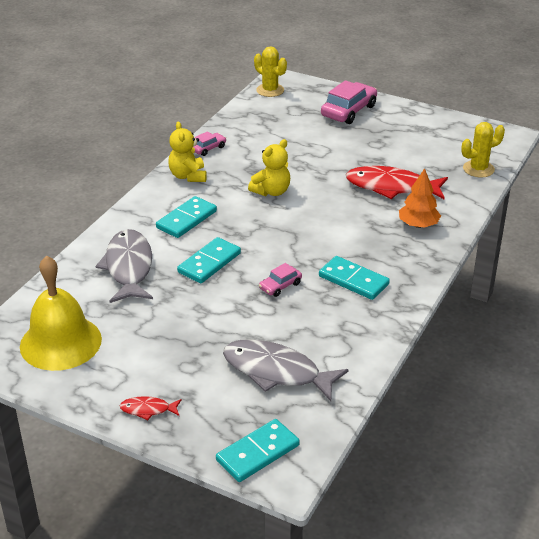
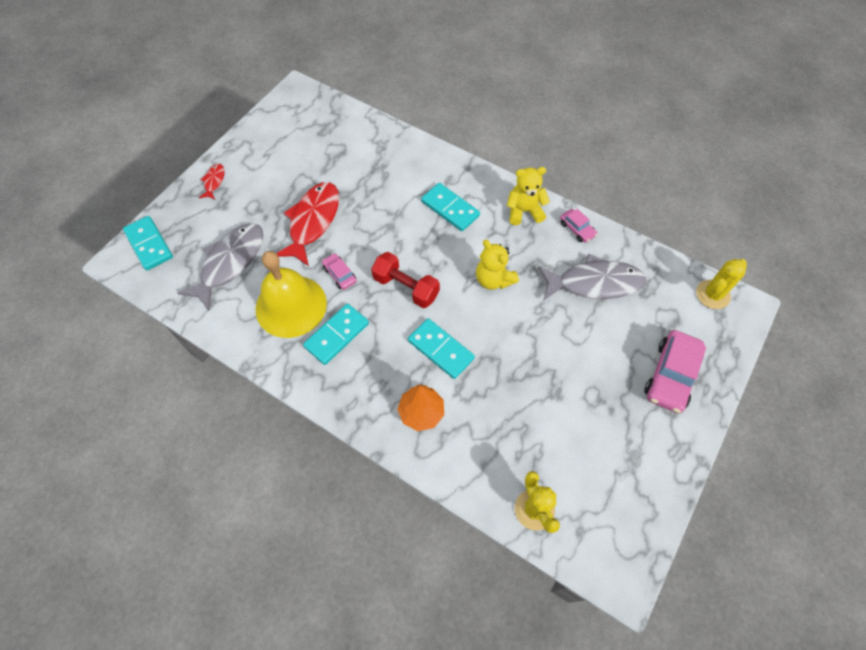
camera: 95 degrees right, 25 degrees up
yellow bell [20,255,102,371] -> yellow bell moved to [256,251,327,338]
grey fish [95,229,153,303] -> grey fish moved to [538,254,646,300]
turquoise domino [177,237,241,283] -> turquoise domino moved to [408,318,475,379]
pink car [321,80,377,124] -> pink car turned 75 degrees clockwise [644,330,706,413]
red fish [346,166,448,199] -> red fish moved to [276,182,339,266]
none -> red dumbbell [371,252,440,308]

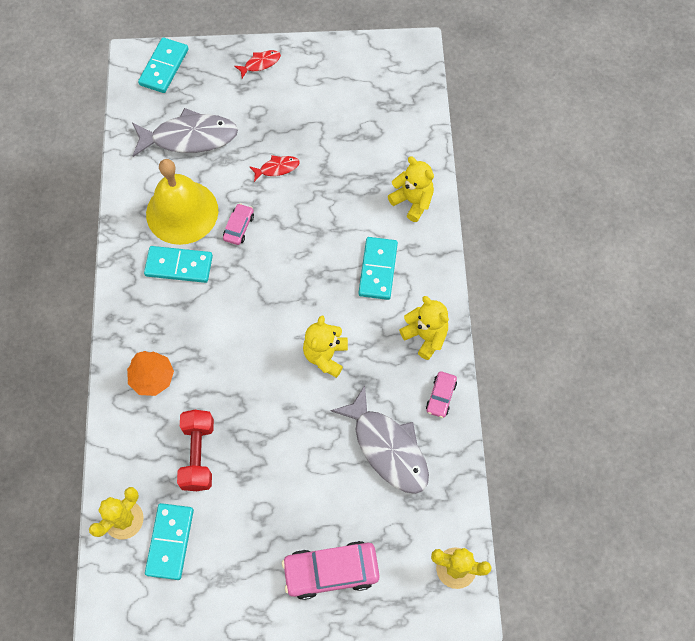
camera: 55 degrees right, 5 degrees up
red fish [276,182,339,266] -> red fish [249,155,300,182], size x0.46
red dumbbell [371,252,440,308] -> red dumbbell moved to [177,410,214,491]
turquoise domino [408,318,475,379] -> turquoise domino moved to [145,503,194,580]
none -> yellow teddy bear [388,157,434,222]

